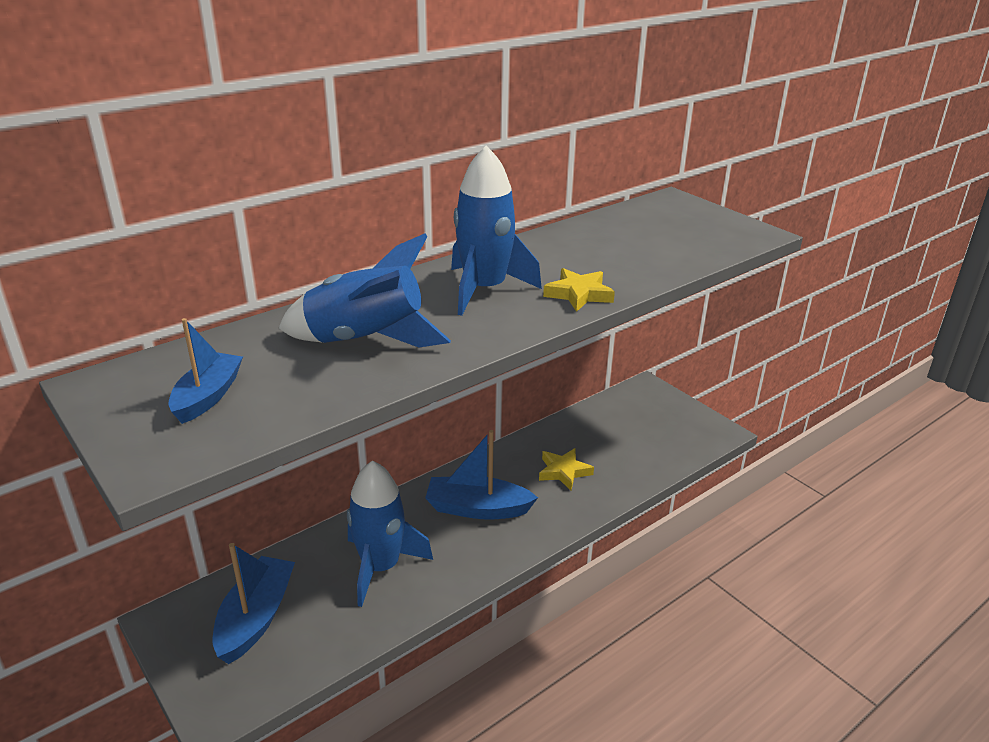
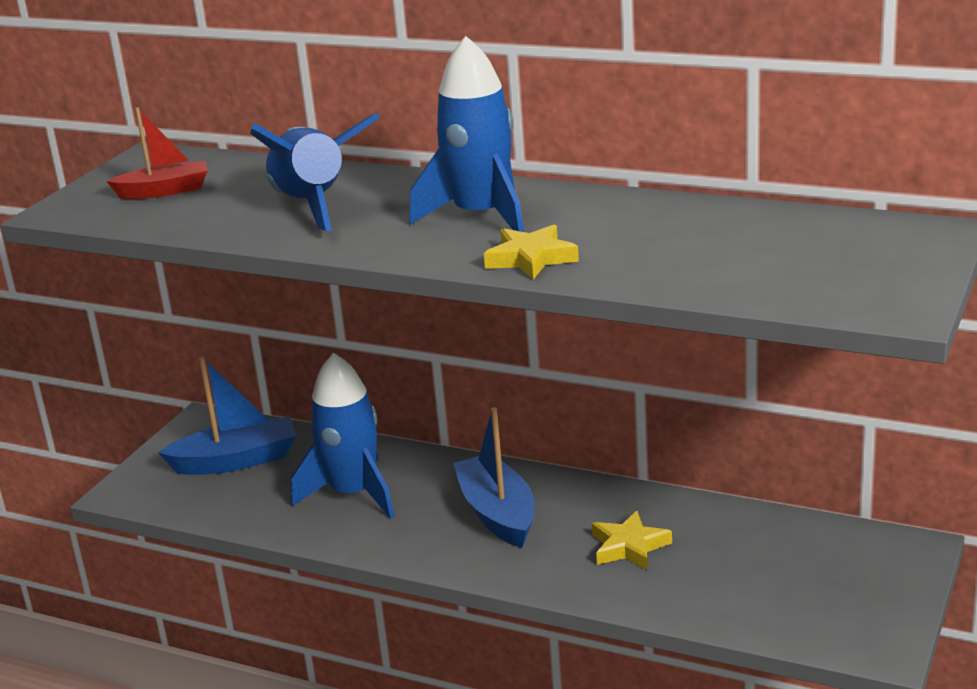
camera: 65 degrees right, 5 degrees down
blue boat [168,318,243,424] -> red boat [106,107,208,199]

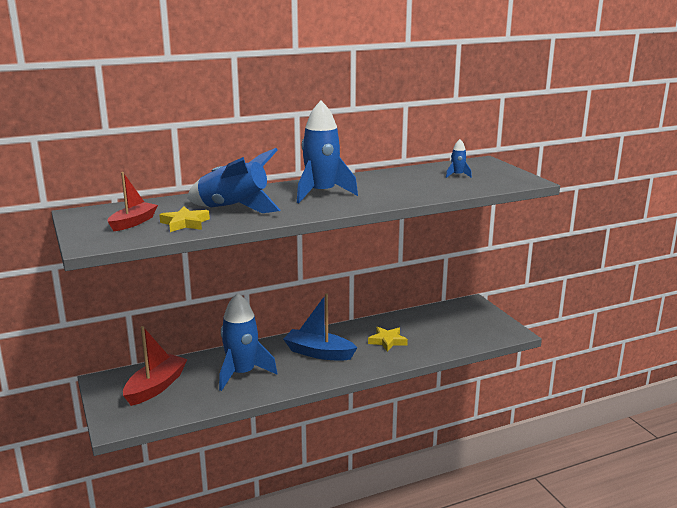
camera: 50 degrees left, 5 degrees down
blue boat [158,357,296,475] -> red boat [123,326,187,406]
yellow star [484,225,579,280] -> yellow star moved to [159,207,210,232]
none -> blue rocket [446,139,472,178]

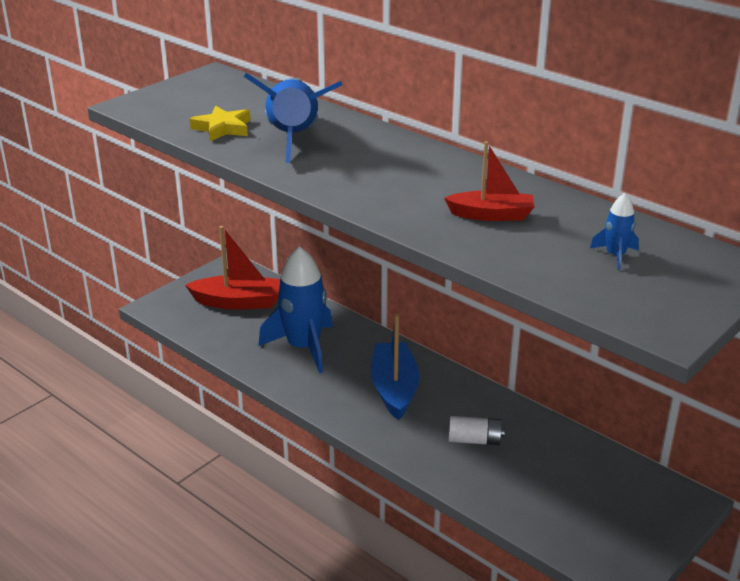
camera: 65 degrees right, 10 degrees up
red boat [108,172,158,231] -> red boat moved to [444,141,534,221]
blue rocket [297,101,358,203] -> none
yellow star [368,327,408,352] -> white battery [449,416,505,445]

